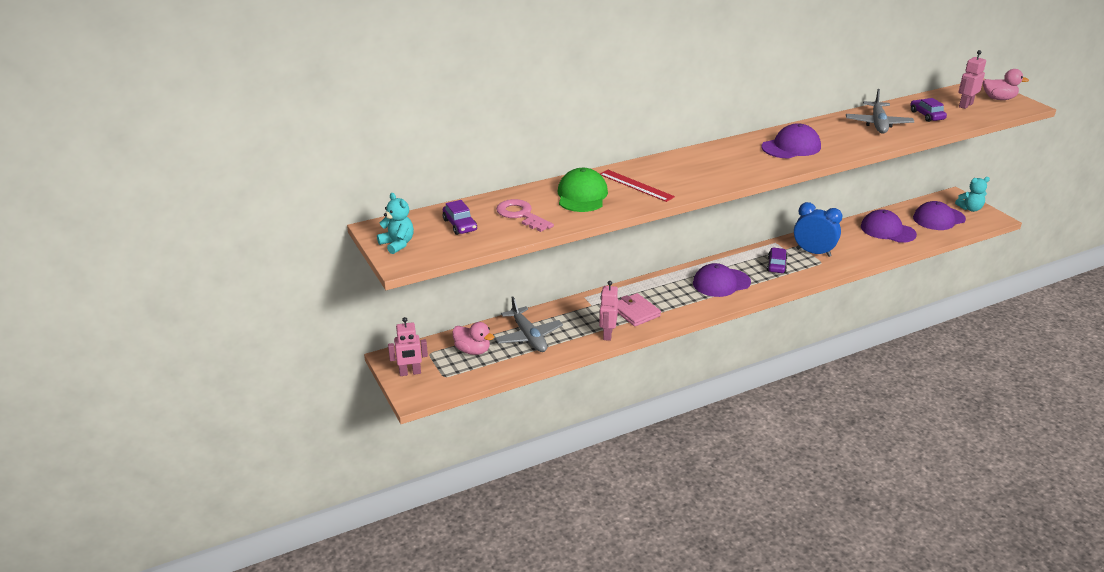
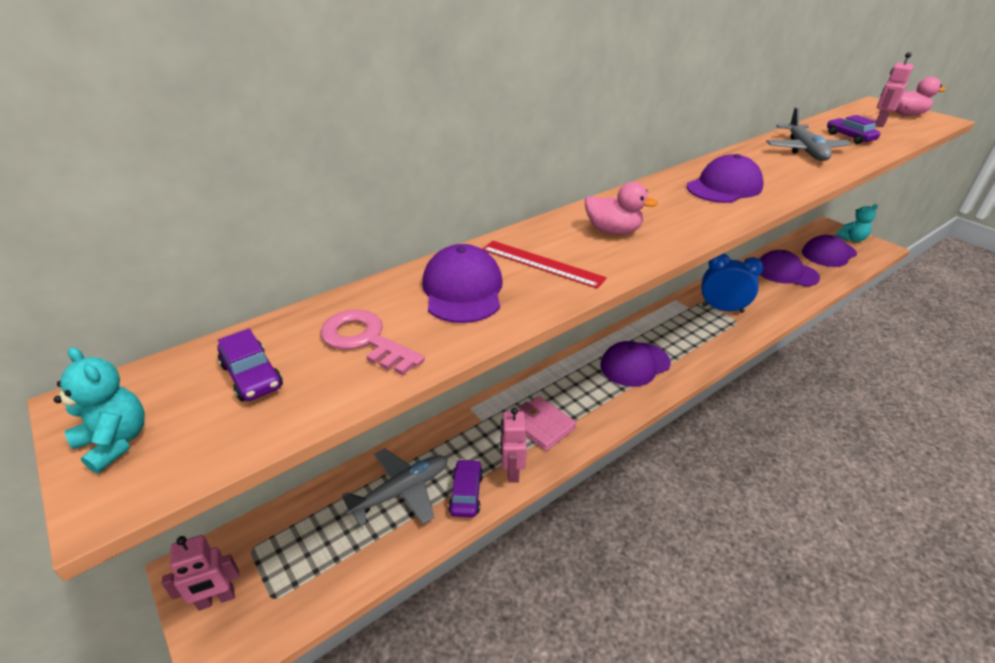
camera: 10 degrees left, 5 degrees up
pink duck [452,322,494,355] -> pink duck moved to [585,182,658,235]
grey plane [495,296,563,352] -> grey plane turned 90 degrees counterclockwise [342,448,448,526]
green cap [558,168,608,212] -> purple cap [422,244,503,323]
purple car [767,248,788,273] -> purple car moved to [448,459,483,517]

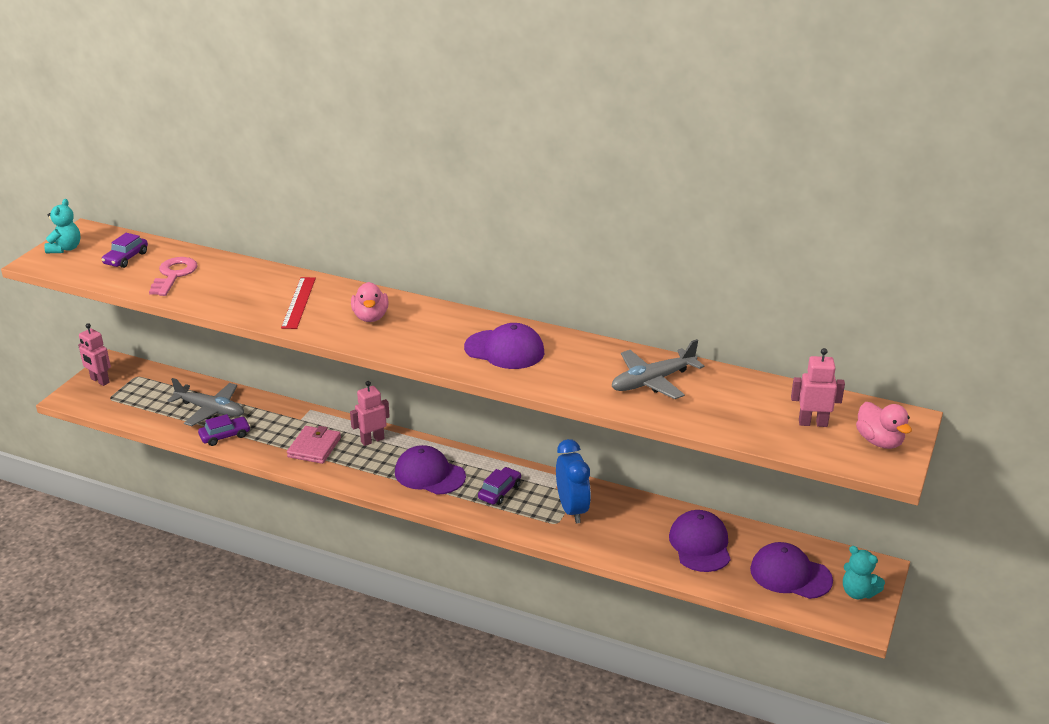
camera: 60 degrees right, 5 degrees down
purple cap [422,244,503,323] -> none
pink robot [501,408,527,483] -> pink robot moved to [350,381,390,446]
purple car [827,115,880,144] -> purple car moved to [478,467,521,505]

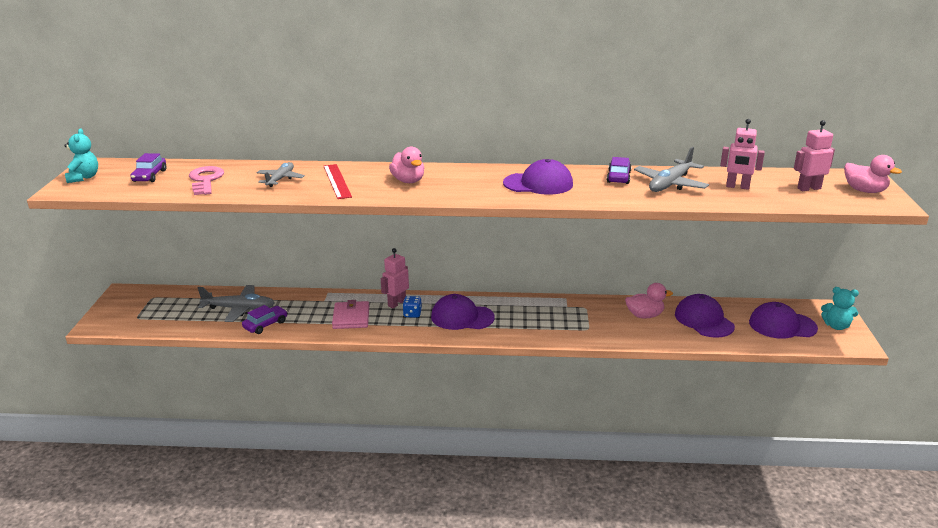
camera: 20 degrees left, 5 degrees down
pink robot [78,323,111,386] -> pink robot moved to [720,119,765,190]
purple car [478,467,521,505] -> purple car moved to [607,157,632,184]
blue clock [556,439,591,524] -> none
none -> grey plane [257,162,305,187]
none -> blue dice [403,296,422,318]
none -> pink duck [625,283,673,318]

